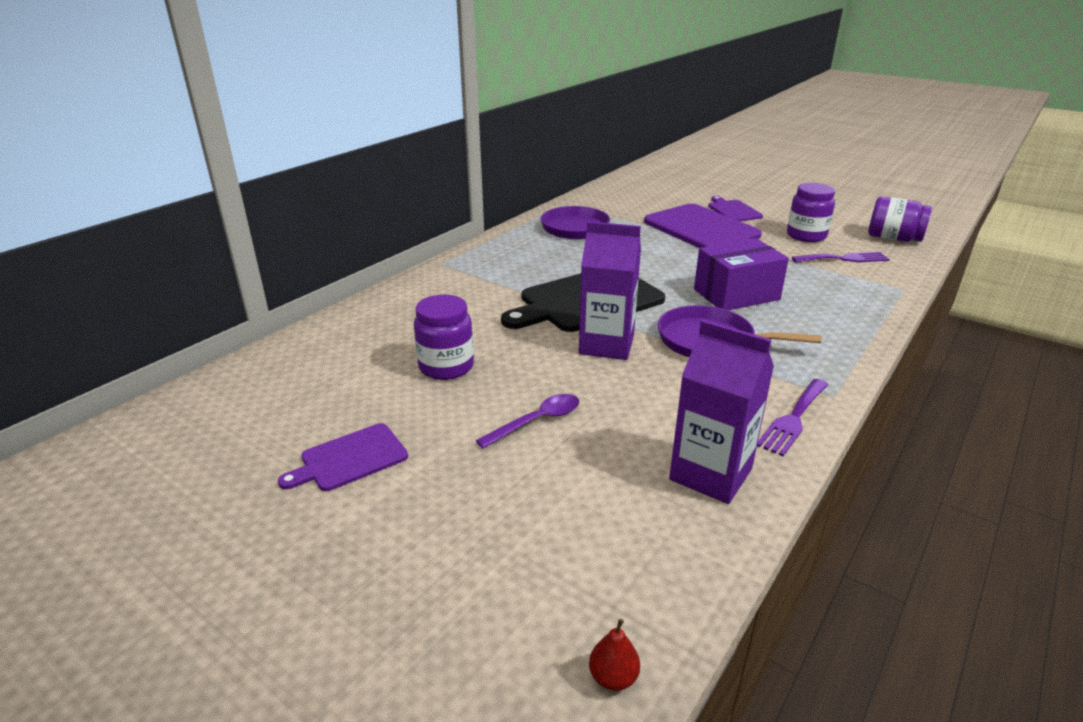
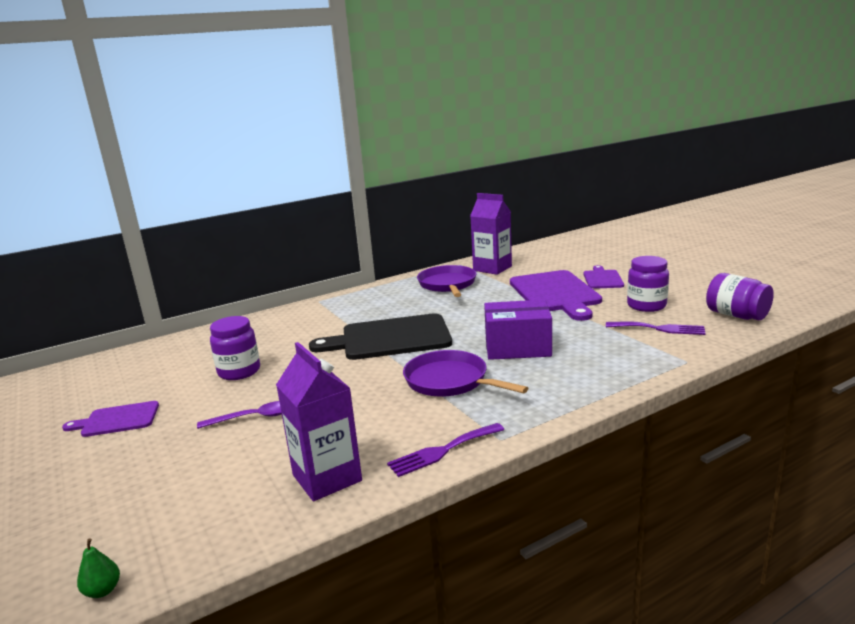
camera: 25 degrees right, 10 degrees down
purple carton [579,221,641,360] -> purple carton moved to [470,193,512,275]
red pear [589,619,640,691] -> green pear [77,539,120,598]

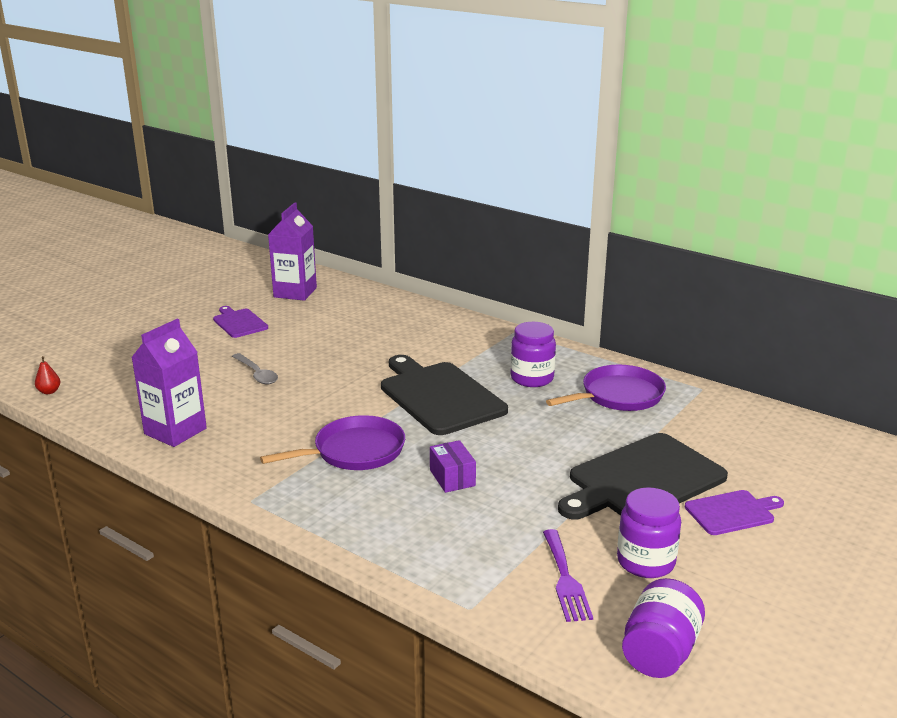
camera: 65 degrees right, 5 degrees up
green pear [77,539,120,598] -> red pear [35,356,60,394]
purple spoon [197,401,282,429] -> grey spoon [232,353,278,385]
purple jar [210,316,260,380] -> purple jar moved to [510,322,556,387]
purple fork [387,423,505,477] -> none
purple pan [403,350,528,397] -> purple pan turned 45 degrees clockwise [260,415,405,470]
purple carton [470,193,512,275] -> purple carton moved to [268,202,317,301]
purple box [484,300,552,360] -> purple box [430,440,476,493], size x0.57
purple cutting board [510,270,602,321] -> black cutting board [558,433,728,519]

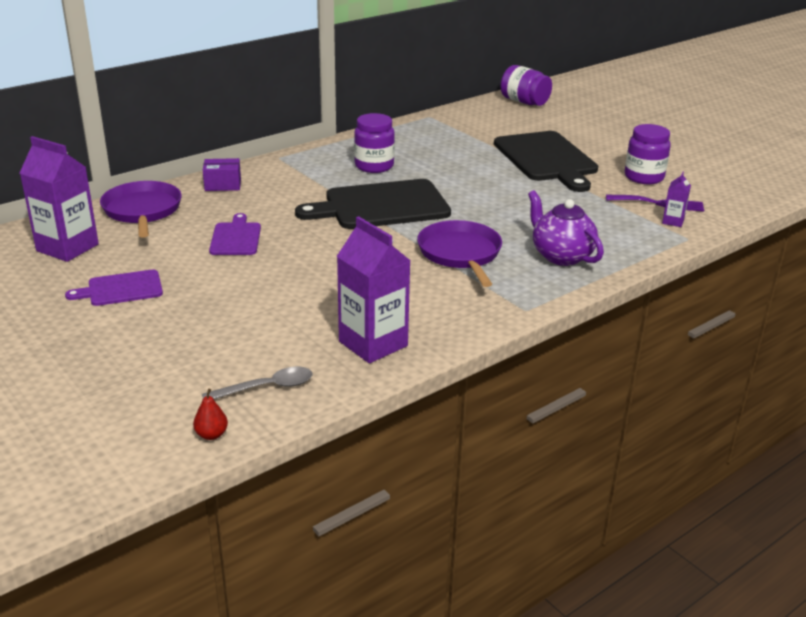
camera: 75 degrees left, 5 degrees up
grey spoon [232,353,278,385] -> grey spoon moved to [202,367,313,399]
purple box [430,440,476,493] -> purple box moved to [203,158,241,191]
purple pan [546,365,666,411] -> purple pan moved to [100,181,182,238]
purple jar [622,578,705,678] -> purple jar moved to [501,65,552,106]
purple cutting board [685,490,784,535] -> purple cutting board moved to [209,213,261,255]
none -> purple teapot [528,191,604,266]
none -> purple carton [662,172,691,227]

